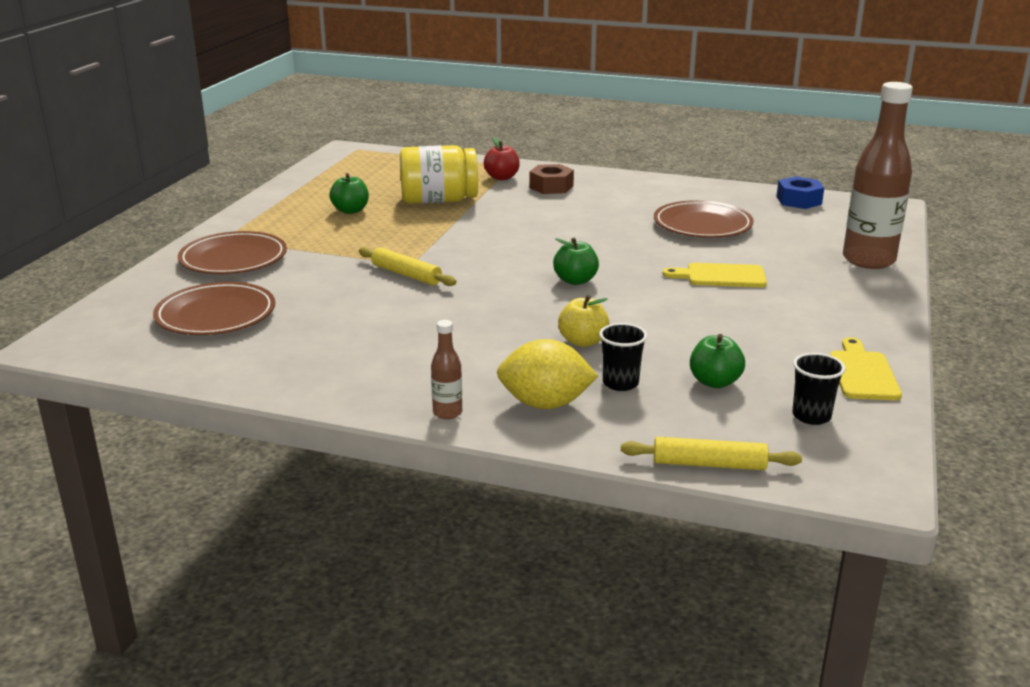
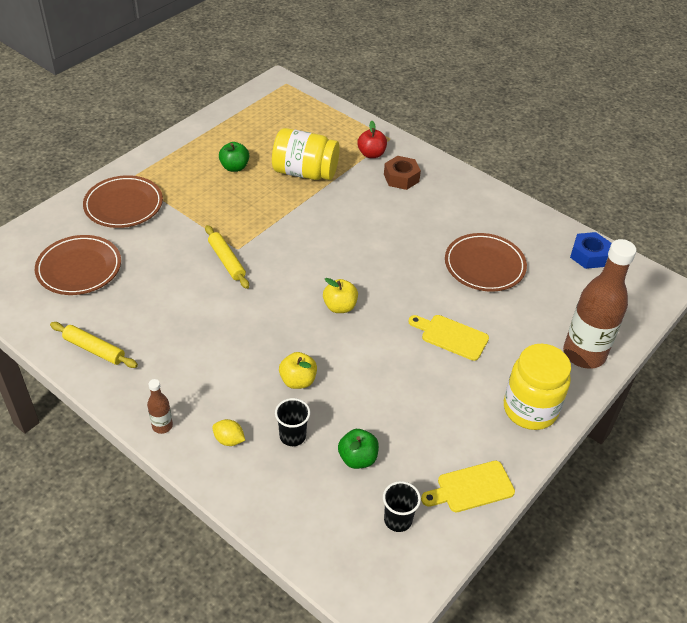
camera: 20 degrees right, 20 degrees up
yellow lemon [497,339,598,409] -> yellow lemon [212,419,245,446], size x0.52
green apple [553,237,599,285] -> yellow apple [323,278,358,313]
yellow rolling pin [621,437,802,470] -> yellow rolling pin moved to [50,322,138,368]
yellow cutting board [830,337,902,400] -> yellow cutting board turned 135 degrees counterclockwise [421,461,515,512]
none -> yellow jar [504,344,571,430]

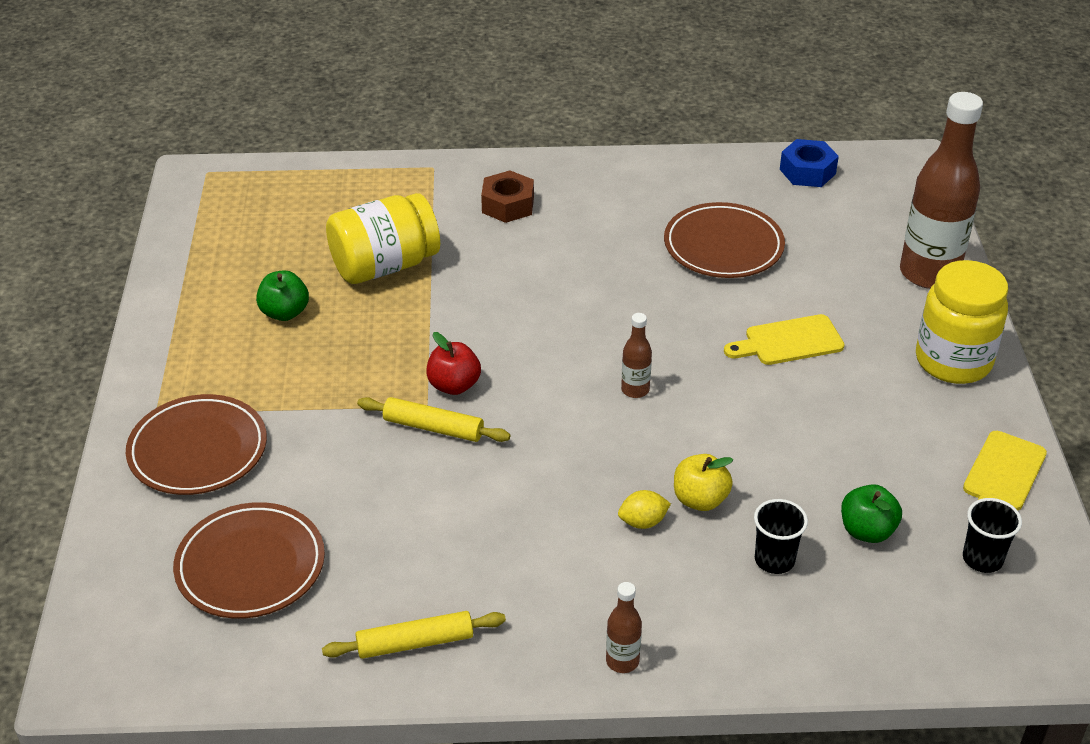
camera: 40 degrees left, 5 degrees down
yellow lemon [212,419,245,446] -> yellow lemon moved to [618,490,671,529]
yellow apple [323,278,358,313] -> brown bottle [621,313,652,398]
red apple [357,121,387,158] -> red apple moved to [426,332,481,395]

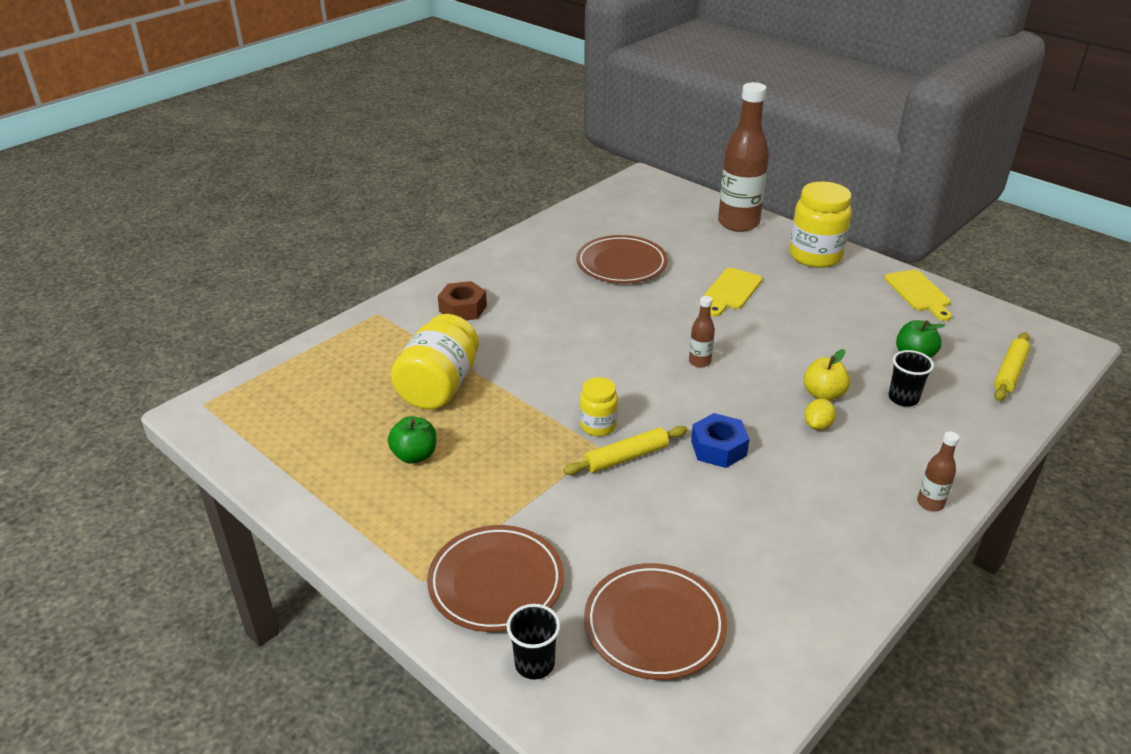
camera: 45 degrees left, 5 degrees down
yellow rolling pin [322,611,506,659] -> yellow rolling pin moved to [994,332,1030,401]
red apple [426,332,481,395] -> yellow jar [580,377,618,436]
blue nut [780,139,839,187] -> blue nut moved to [691,413,750,468]
black cup [963,498,1022,573] -> black cup moved to [507,604,560,680]

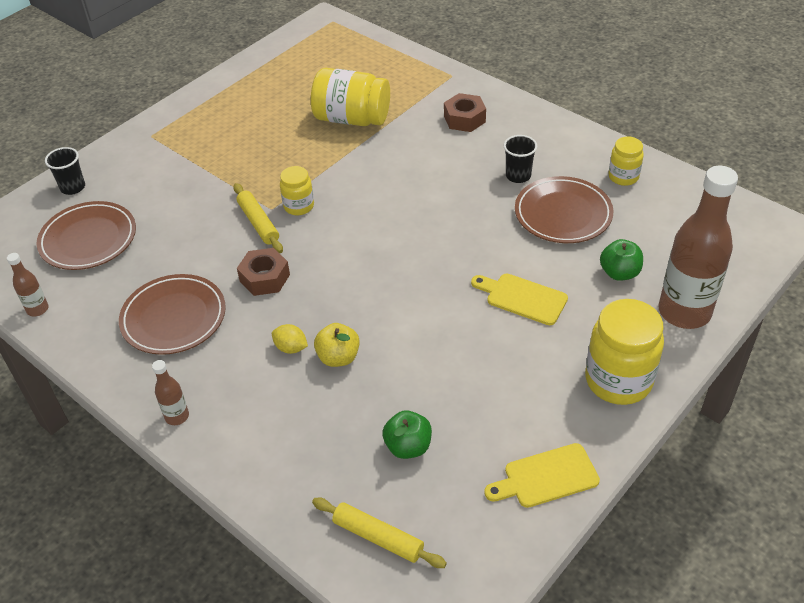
camera: 90 degrees right, 10 degrees up
green apple [388,416,436,464] -> green apple moved to [600,239,643,281]
brown plate [427,525,564,632] -> brown plate moved to [119,274,226,355]
brown bottle [689,296,715,368] -> brown bottle moved to [7,253,49,316]
blue nut [691,413,750,468] -> brown nut [237,248,290,296]
black cup [889,350,934,407] -> black cup moved to [504,135,537,183]
none -> yellow jar [608,137,644,186]

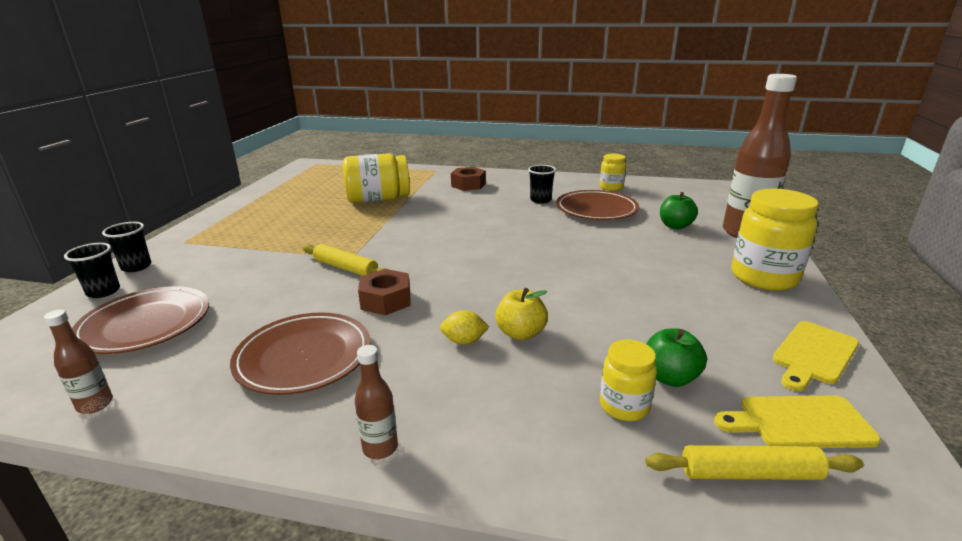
camera: 30 degrees left, 20 degrees down
yellow jar [280,166,314,215] -> yellow jar moved to [600,339,657,421]
yellow cutting board [471,274,568,325] -> yellow cutting board moved to [714,395,881,448]
none -> black cup [102,222,151,272]

